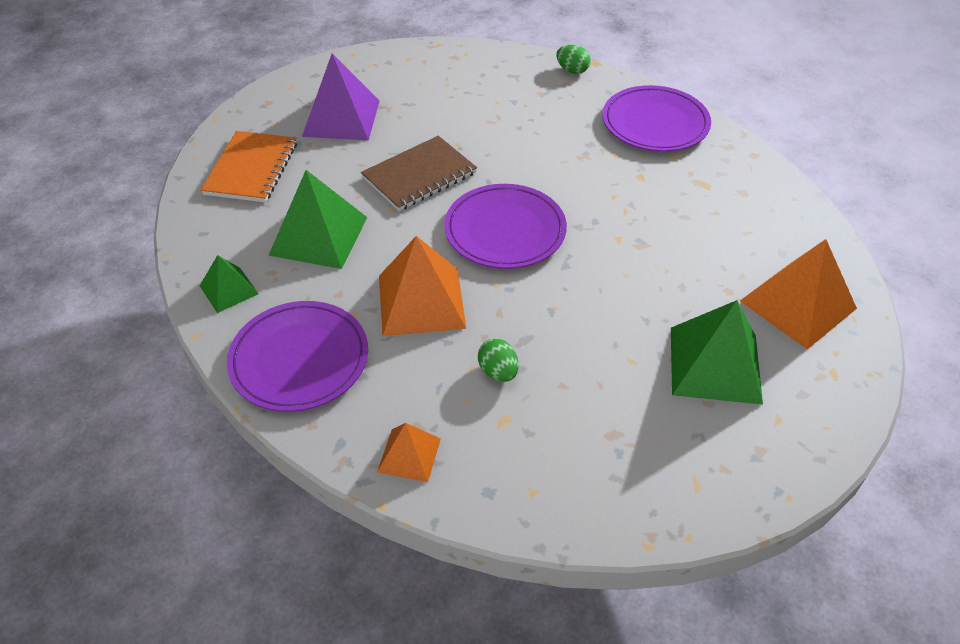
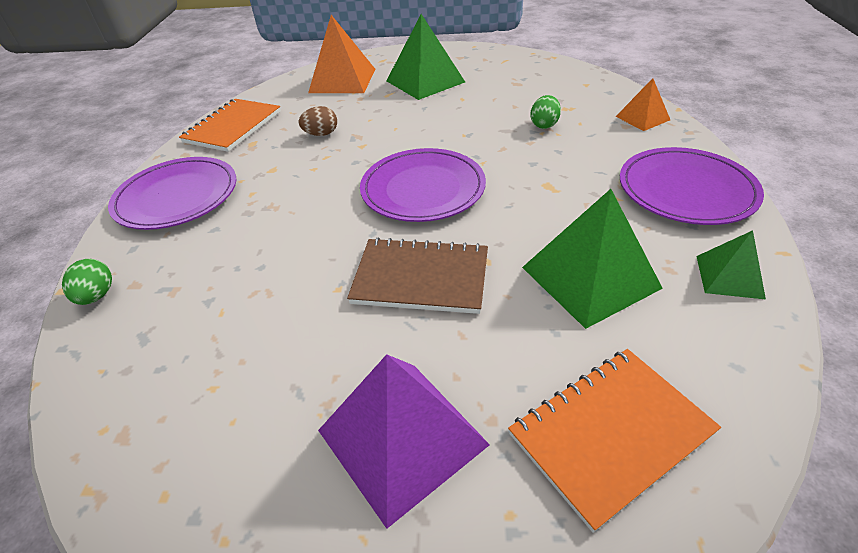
camera: 130 degrees left, 5 degrees down
orange pyramid [379,236,466,336] -> none
none -> orange notebook [179,99,281,152]
none -> brown egg [299,106,337,136]

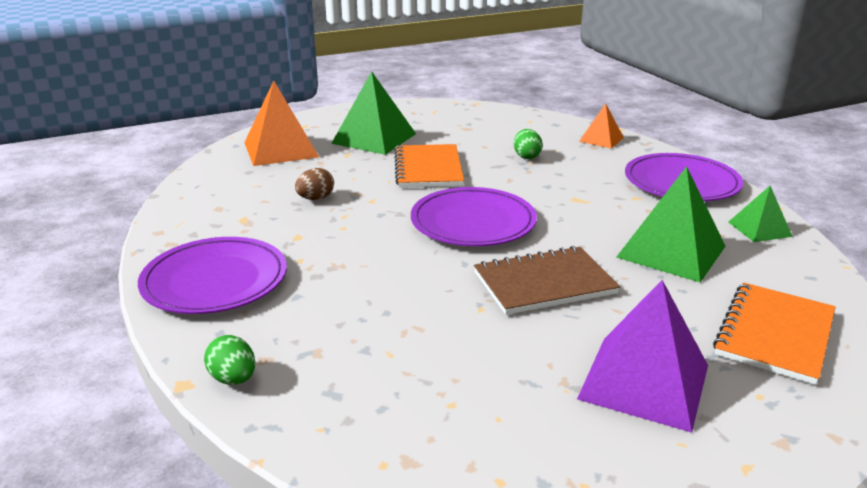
camera: 30 degrees left, 15 degrees down
orange notebook [179,99,281,152] -> orange notebook moved to [394,144,464,188]

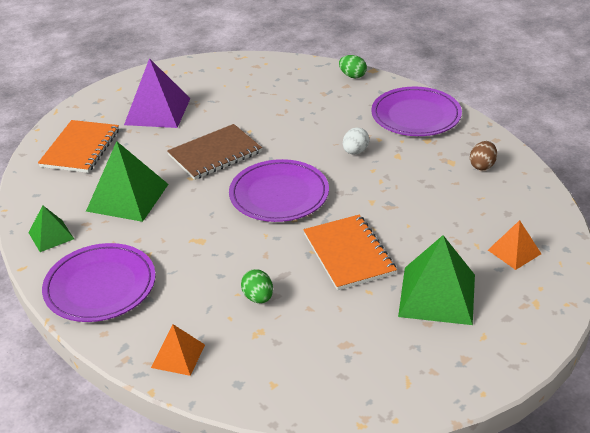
camera: 165 degrees right, 10 degrees up
orange pyramid [244,81,319,166] -> orange pyramid [488,220,541,270], size x0.55
brown egg [295,168,334,200] -> brown egg moved to [470,141,497,170]
none -> white egg [343,127,369,154]

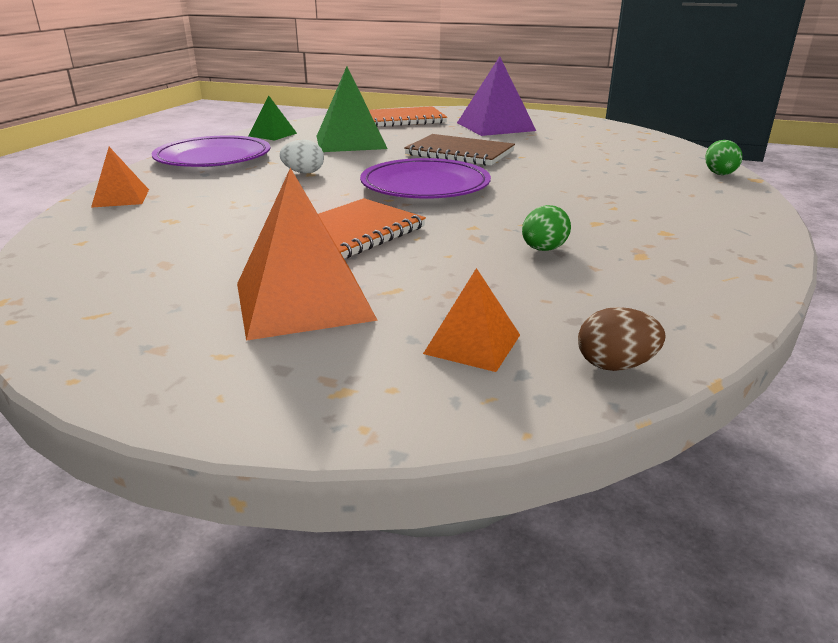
camera: 60 degrees right, 10 degrees down
green egg [241,269,273,303] -> green egg moved to [522,205,571,251]
white egg [343,127,369,154] -> white egg moved to [280,139,324,174]
purple plate [371,87,462,136] -> none
green pyramid [398,235,475,325] -> orange pyramid [237,168,378,341]
brown egg [470,141,497,170] -> brown egg moved to [578,307,665,371]

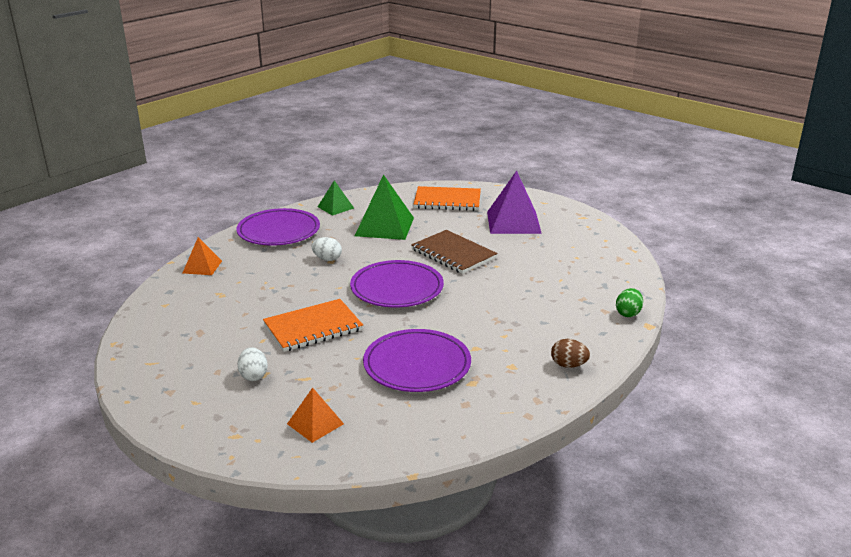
camera: 20 degrees right, 0 degrees up
orange pyramid [237,168,378,341] -> white egg [237,347,268,381]
green egg [522,205,571,251] -> purple plate [363,329,471,392]
brown egg [578,307,665,371] -> brown egg moved to [551,339,590,368]

